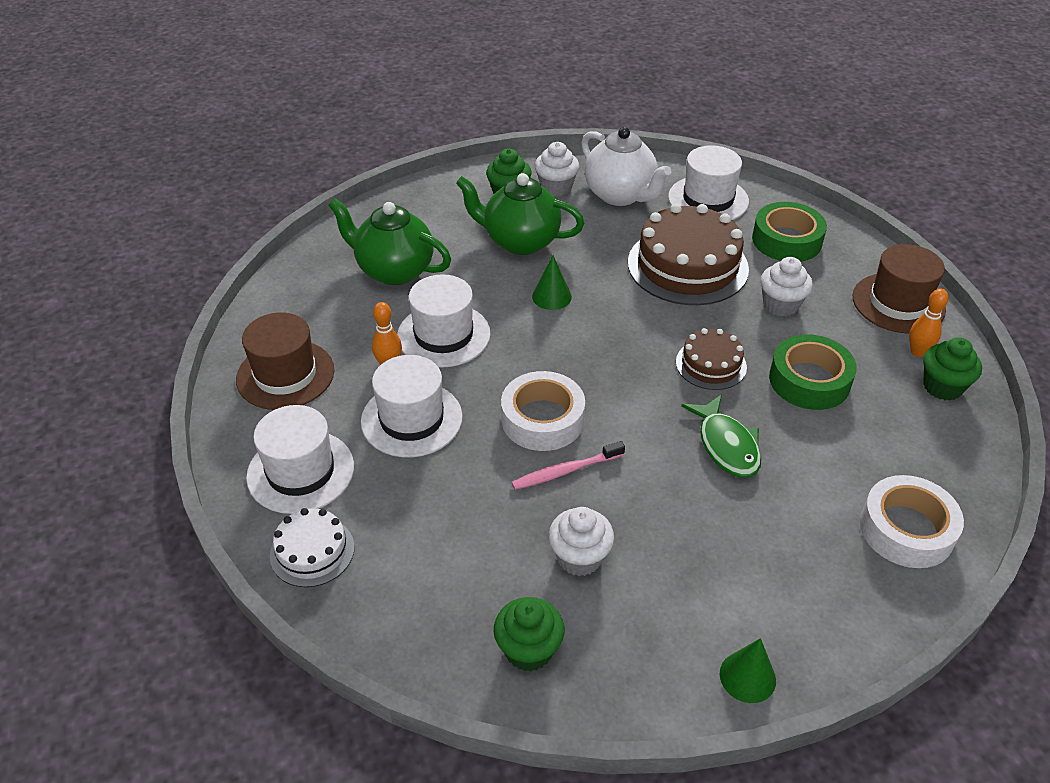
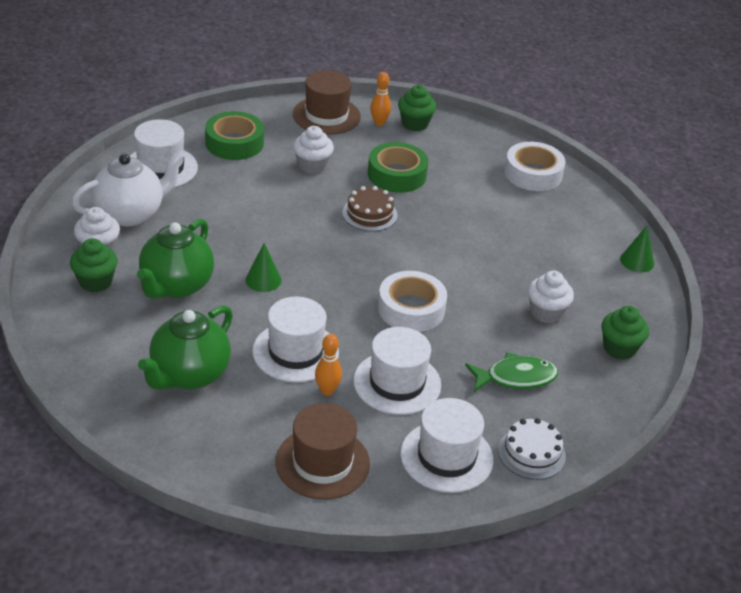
camera: 85 degrees left, 5 degrees down
pink toothbrush [511,441,625,490] -> none
brown cake [628,204,749,305] -> none
green fish [681,395,761,478] -> green fish moved to [465,352,558,392]

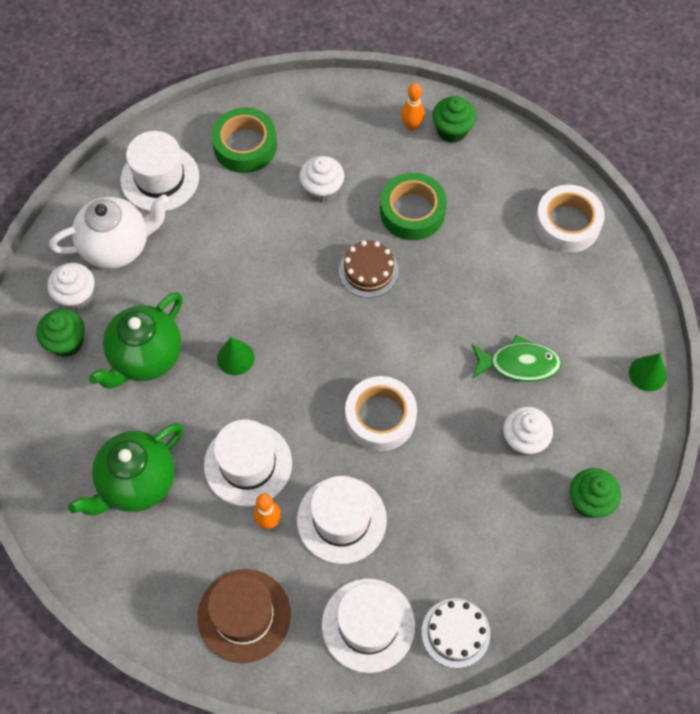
camera: 15 degrees right, 25 degrees up
brown hat [293,70,361,135] -> none
green fish [465,352,558,392] -> green fish moved to [472,335,561,382]

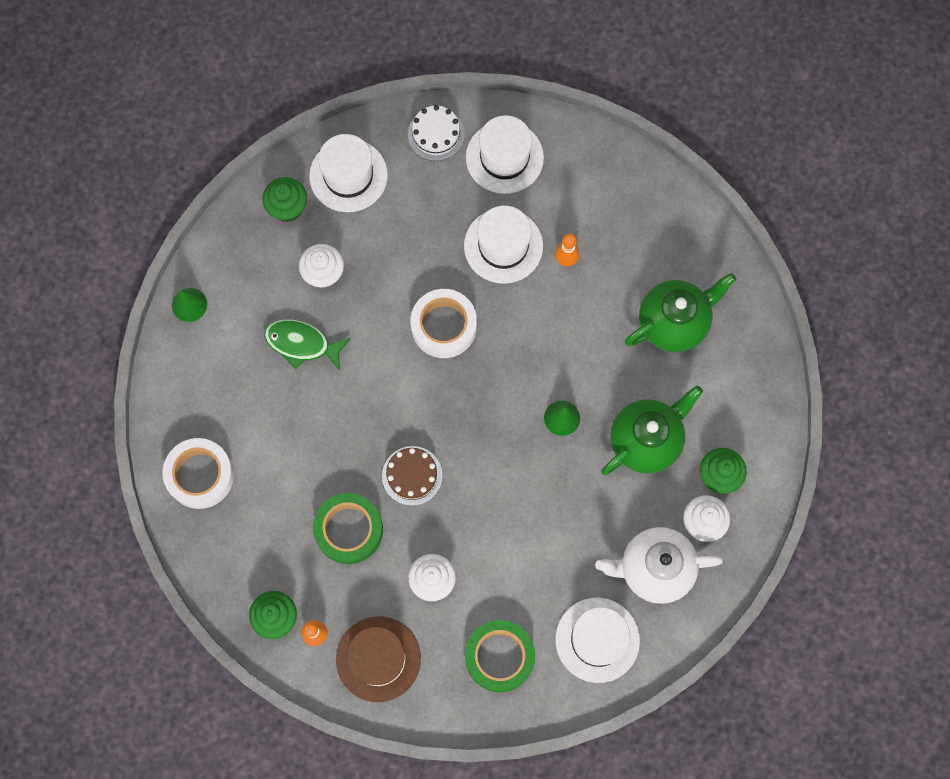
camera: 165 degrees left, 10 degrees up
brown hat [198,569,291,663] -> brown hat moved to [336,616,421,702]
white hat [204,419,292,507] -> white hat moved to [309,134,388,212]

